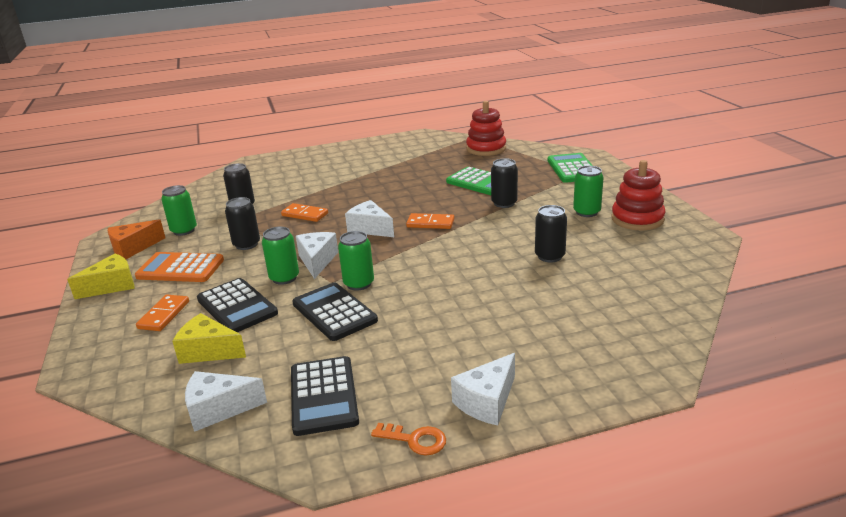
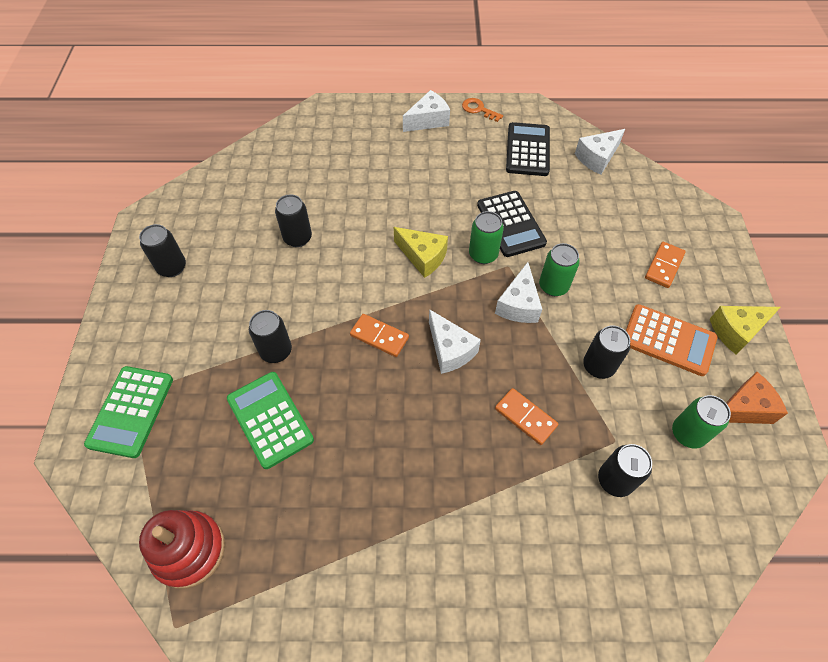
camera: 165 degrees left, 30 degrees up
yellow cheese [172,313,246,364] -> yellow cheese moved to [394,227,448,278]
white cheese [185,371,267,432] -> white cheese turned 135 degrees clockwise [575,129,625,175]
black calculator [197,278,278,332] -> none
green can [573,166,604,217] -> none
red stacking toy [611,160,666,230] -> black can [139,224,186,277]

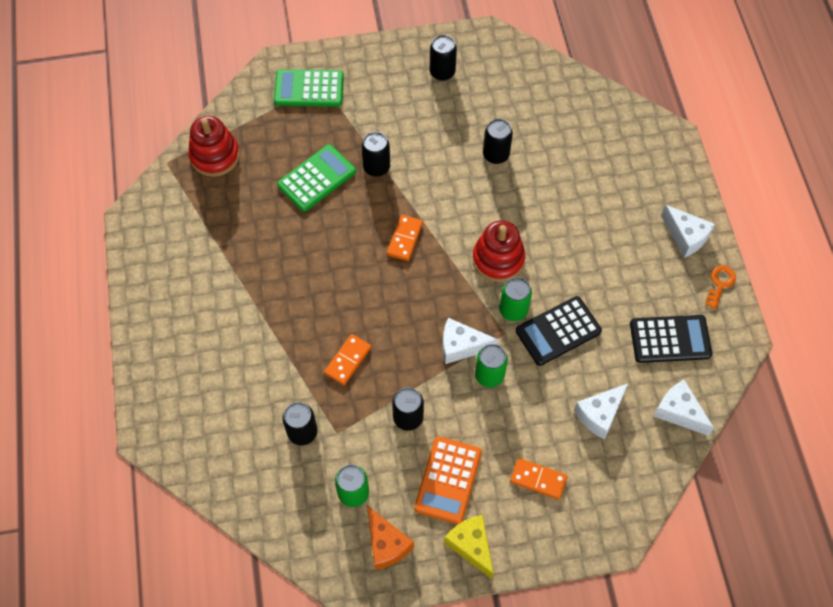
camera: 80 degrees right, 5 degrees up
yellow cheese [394,227,448,278] -> red stacking toy [472,220,525,282]
white cheese [429,309,481,374] -> white cheese moved to [574,384,628,439]

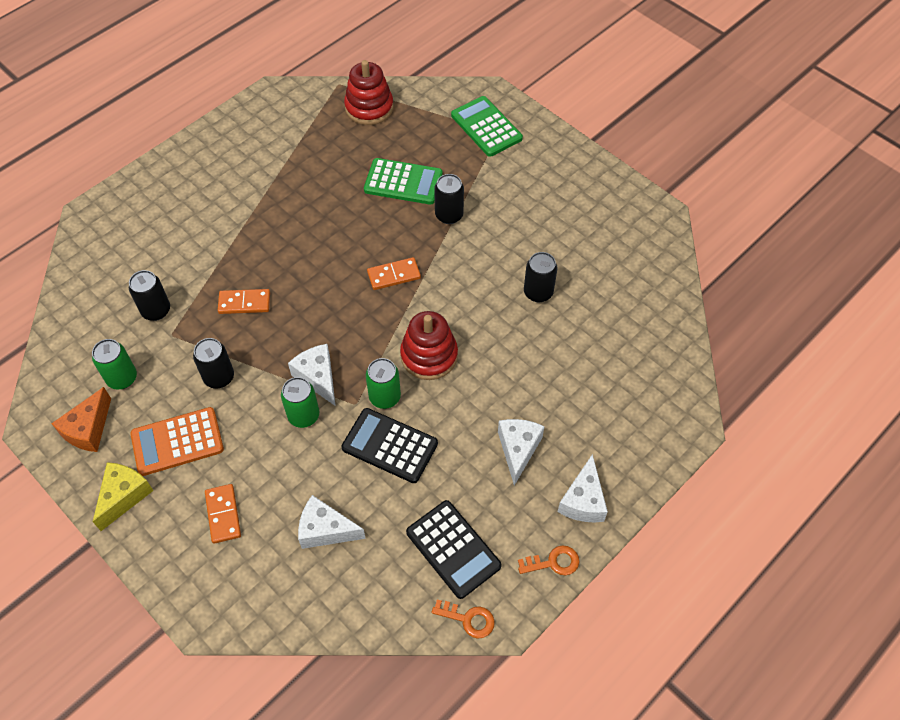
camera: 55 degrees right, 5 degrees down
black can [430,35,457,81] -> none
white cheese [654,380,714,436] -> white cheese moved to [498,419,545,486]
none -> orange key [432,600,495,639]

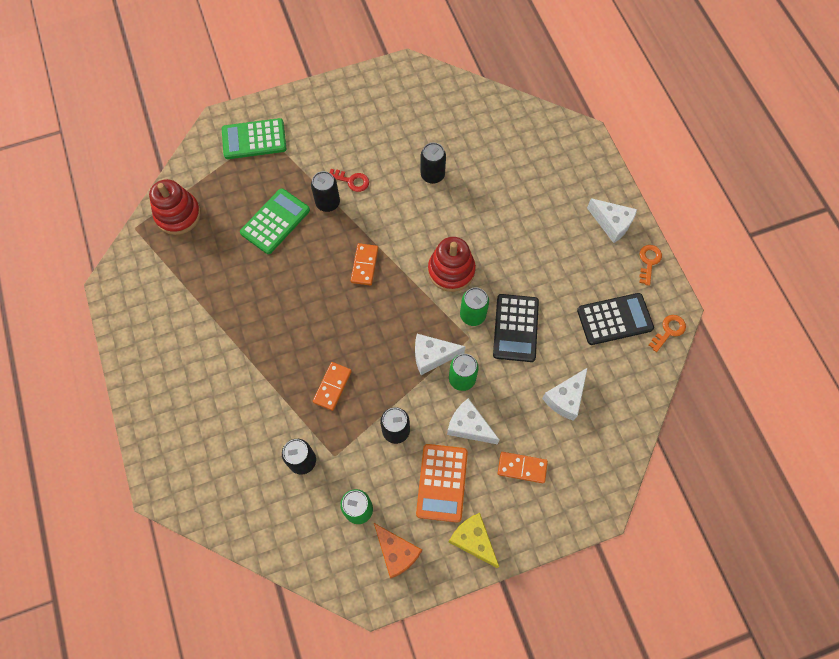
camera: 65 degrees left, 10 degrees up
black calculator [342,408,438,483] -> black calculator turned 45 degrees counterclockwise [493,294,539,362]
white cheese [498,419,545,486] -> white cheese moved to [447,398,500,445]
none -> red key [329,169,369,192]

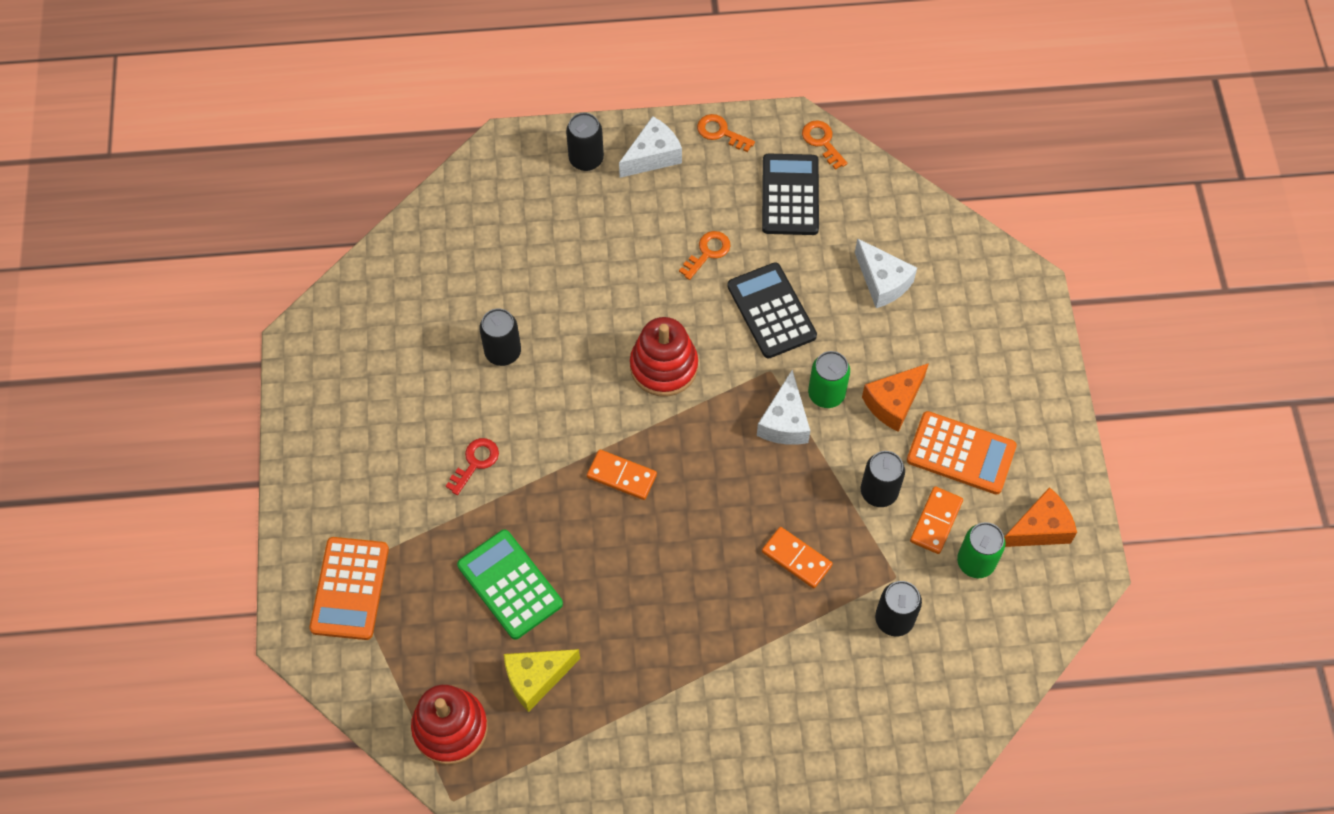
camera: 75 degrees left, 5 degrees down
green calculator [222,118,287,159] -> orange calculator [309,537,389,640]
black can [311,171,340,212] -> black can moved to [566,113,604,171]
white cheese [447,398,500,445] -> orange cheese [862,363,929,432]
yellow cheese [449,513,499,568] -> yellow cheese moved to [504,649,580,712]
green can [460,287,489,326] -> none
black calculator [493,294,539,362] -> black calculator turned 135 degrees counterclockwise [727,263,817,359]
orange domino [498,452,548,483] -> orange domino moved to [910,486,963,554]
none -> orange key [679,231,730,280]

